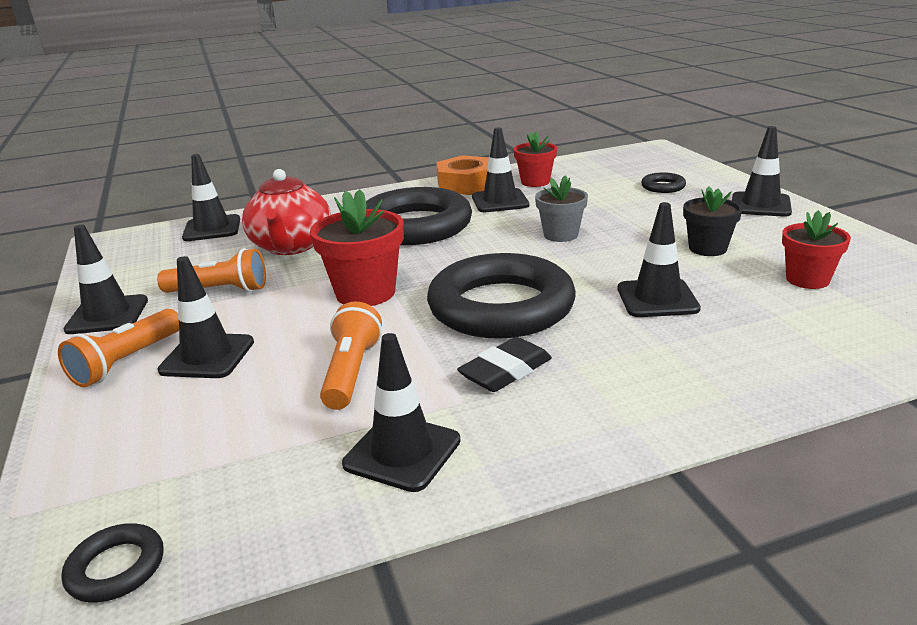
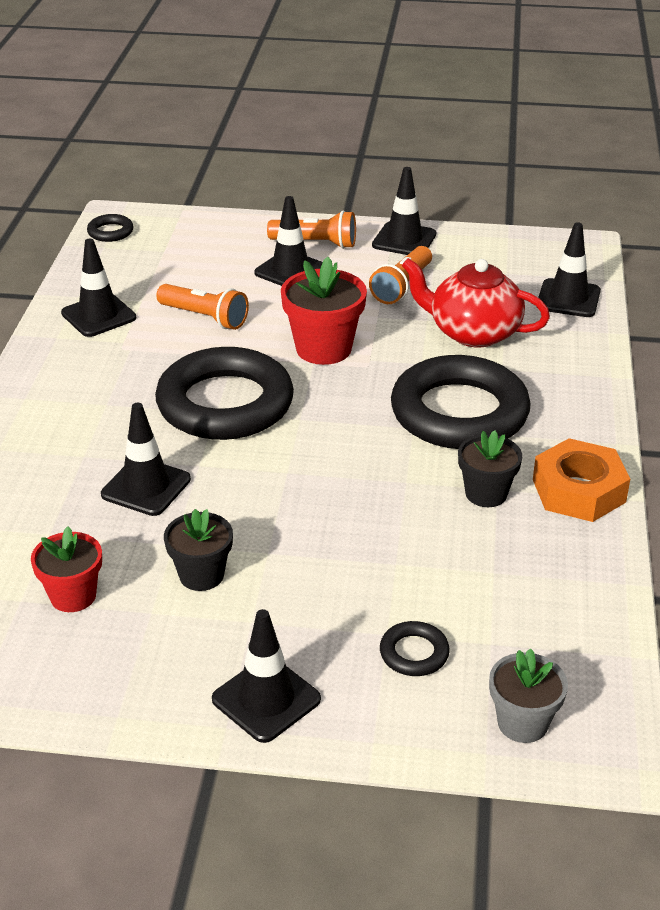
camera: 115 degrees right, 10 degrees up
orange flashlight [58,309,179,387] -> orange flashlight turned 135 degrees clockwise [267,211,356,249]
black eraser [457,337,552,392] -> none
black traffic cone [472,128,529,212] -> black flower pot [458,430,522,507]
red flower pot [513,132,557,187] -> none
grey flower pot [535,175,588,242] -> grey flower pot moved to [489,648,568,743]

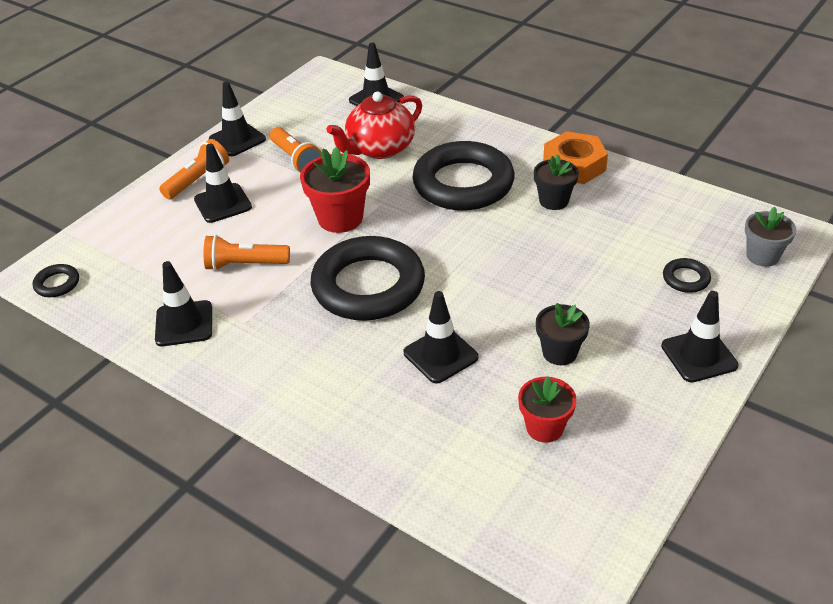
camera: 60 degrees left, 5 degrees up
orange flashlight [156,284,249,330] -> orange flashlight turned 150 degrees counterclockwise [204,235,290,271]

